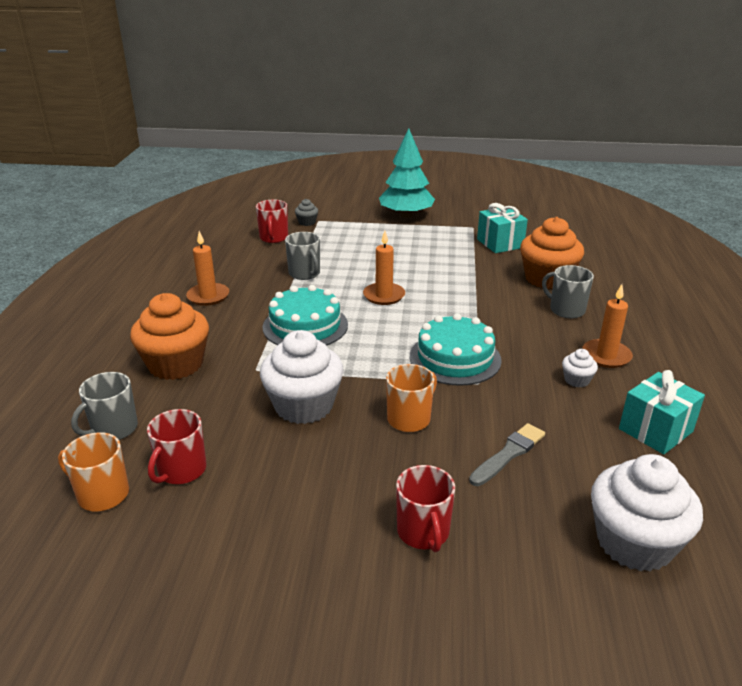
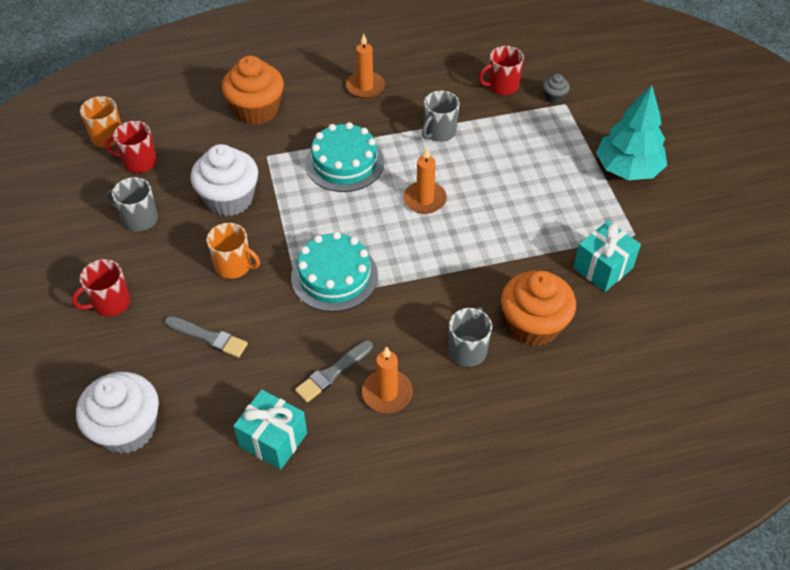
camera: 70 degrees right, 20 degrees up
grey mug [71,372,138,440] -> grey mug moved to [106,177,158,232]
white cupcake [562,349,598,388] -> grey brush [295,340,373,402]

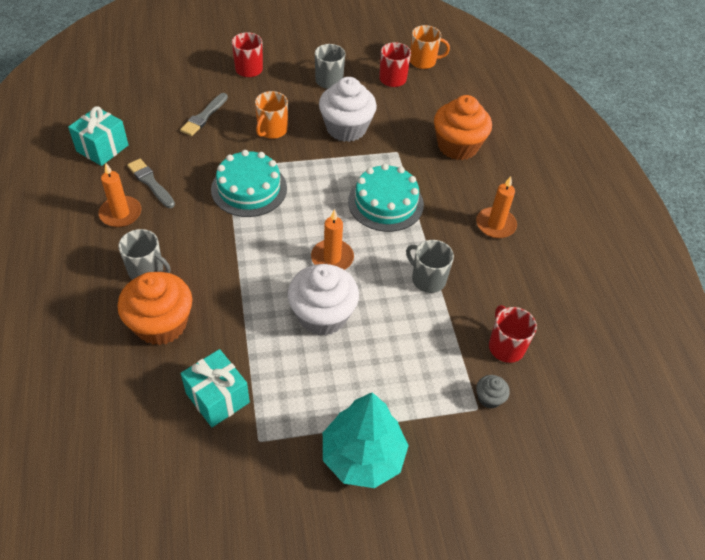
camera: 90 degrees right, 0 degrees up
white cupcake [76,372,159,454] -> white cupcake moved to [288,264,359,336]

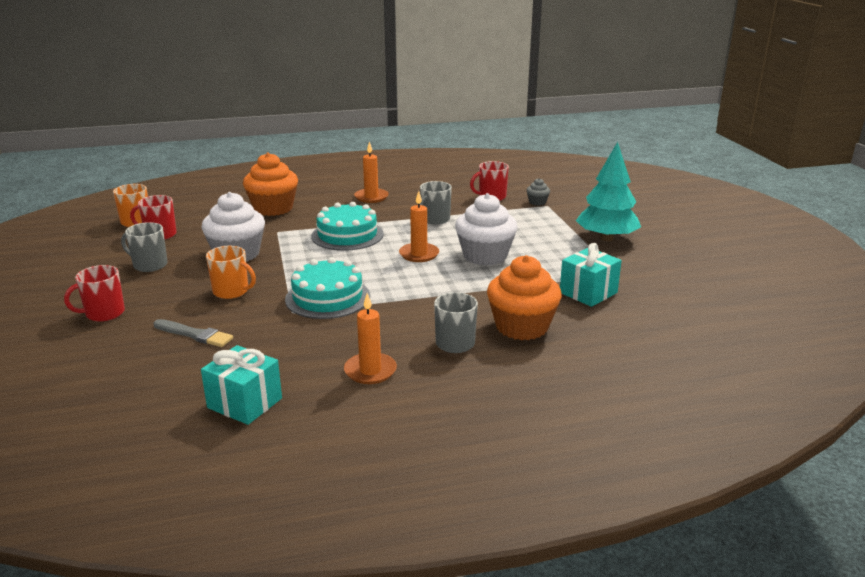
camera: 90 degrees left, 25 degrees down
grey brush [127,159,175,208] -> none

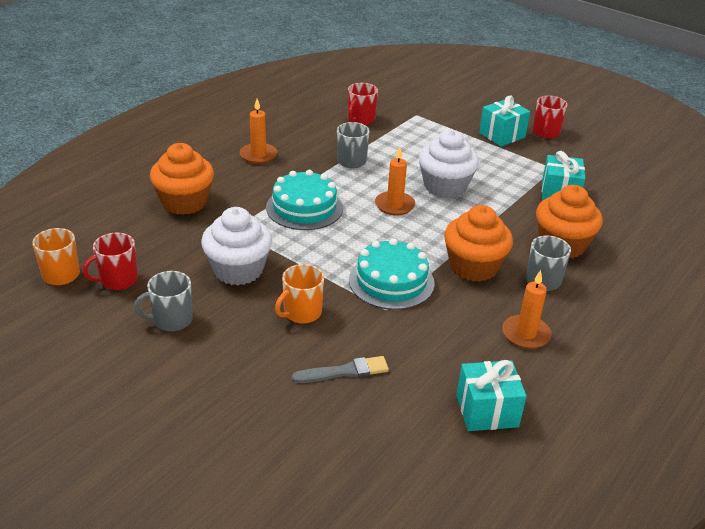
camera: 40 degrees left, 10 degrees up
red mug [64,265,125,322] -> red mug moved to [533,96,567,138]
orange mug [206,246,256,299] -> orange mug turned 150 degrees clockwise [275,264,324,323]
grey cupcake [527,178,550,206] -> none
turquoise tree [576,142,641,241] -> turquoise gift [479,96,530,146]
none -> orange cupcake [444,205,513,282]

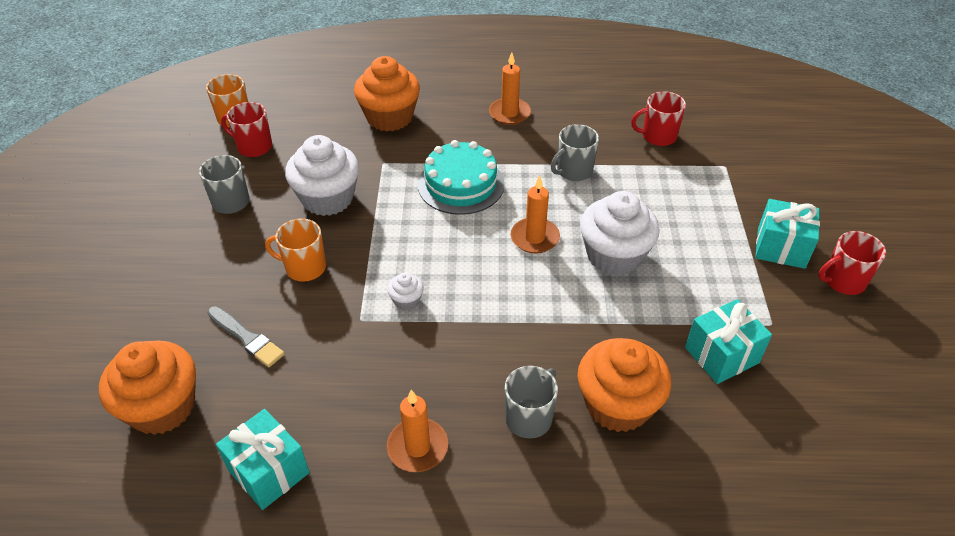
camera: 55 degrees right, 10 degrees up
turquoise cake [349,238,435,310] -> white cupcake [387,273,424,310]
orange cupcake [444,205,513,282] -> orange cupcake moved to [99,340,196,435]

